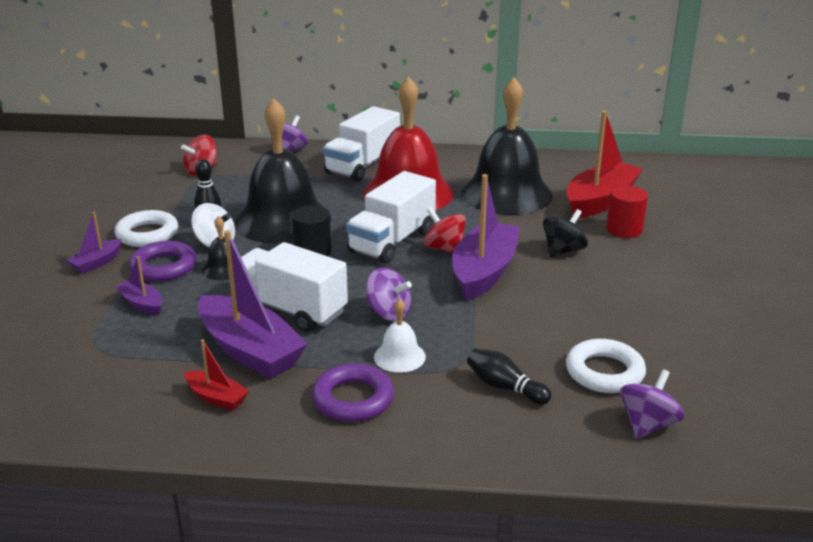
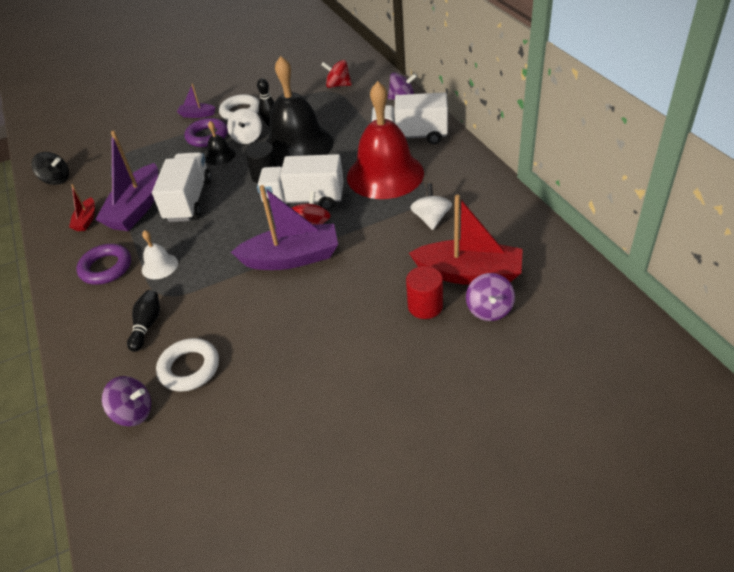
camera: 65 degrees right, 15 degrees up
purple boat [116,256,163,315] -> none
purple spinning top [366,267,412,321] -> purple spinning top moved to [466,273,515,321]
black bell [461,77,553,215] -> white spinning top [410,183,452,230]
black spinning top [543,209,588,257] -> black spinning top moved to [32,152,69,185]

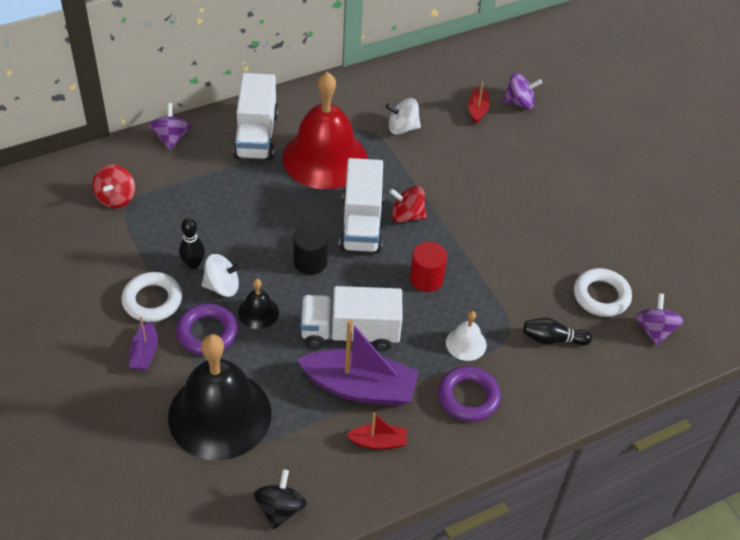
camera: 100 degrees left, 5 degrees up
purple boat [231,185,338,270] -> none
black bell [265,56,334,167] -> black bell moved to [168,334,272,460]
red cylinder [406,266,443,319] -> red cylinder moved to [410,242,447,292]
red boat [409,195,523,285] -> red boat [468,82,490,124], size x0.48

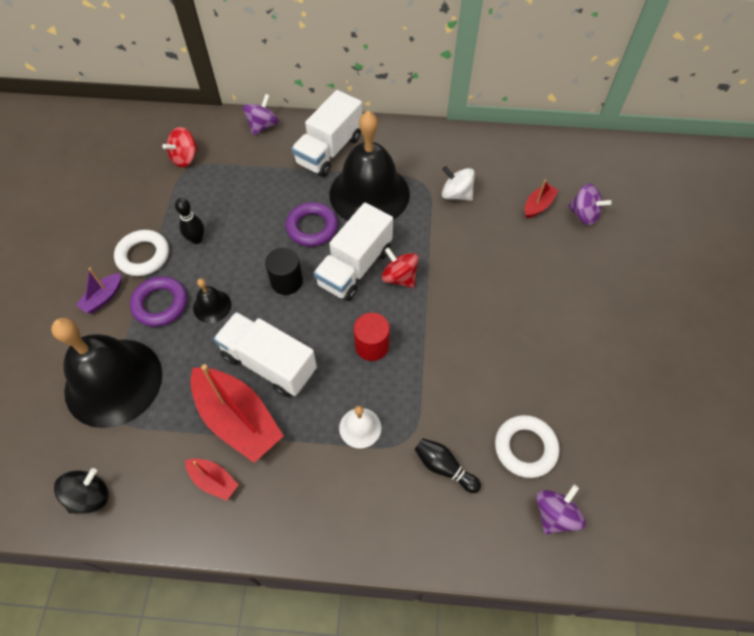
camera: 35 degrees right, 10 degrees up
white spinning top [202,254,243,297] -> none
red bell [283,72,368,189] -> black bell [329,110,410,221]
purple boat [297,320,419,406] -> red boat [190,364,284,463]
purple ring [438,366,501,422] -> purple ring moved to [285,202,338,247]

